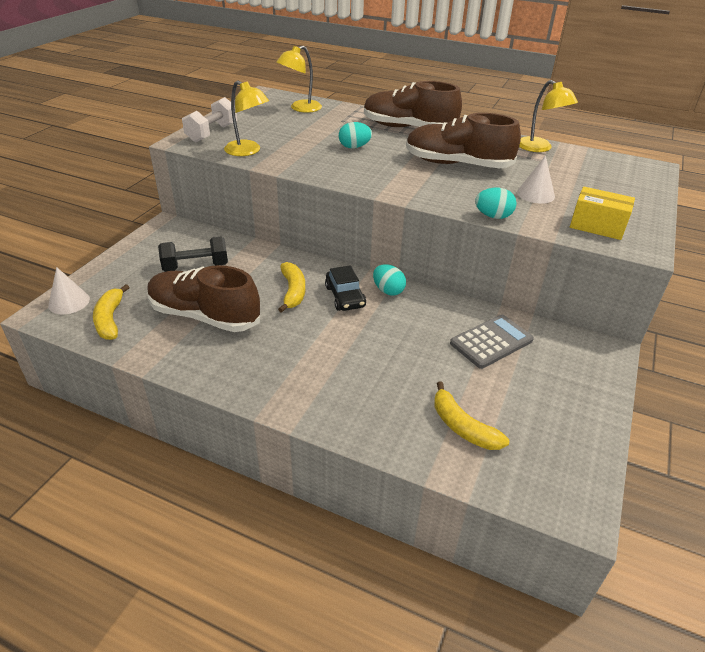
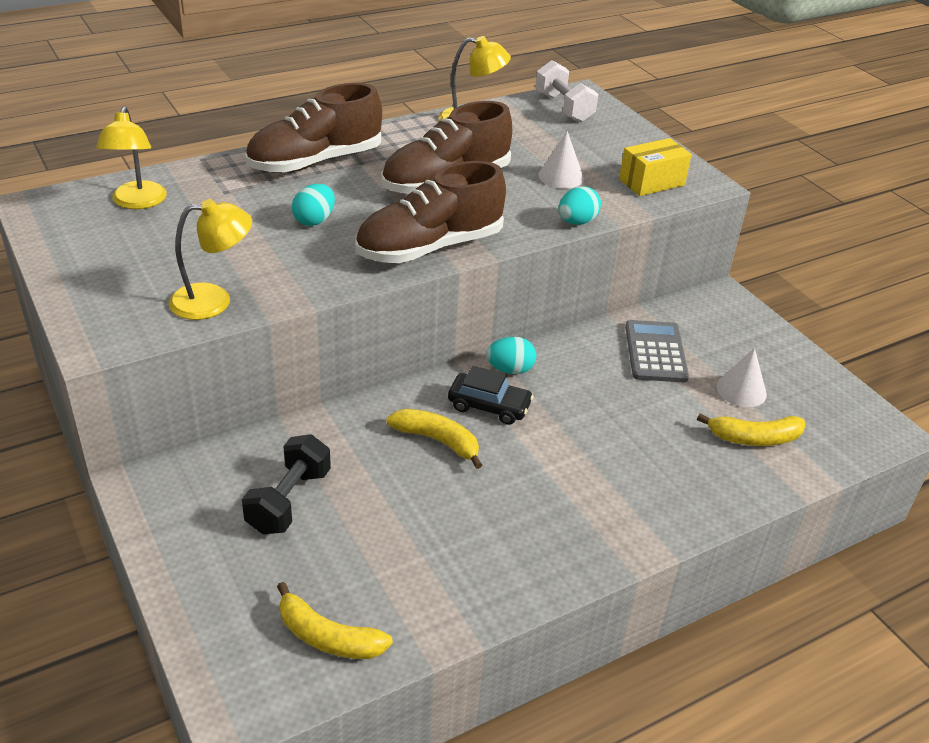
camera: 55 degrees left, 0 degrees up
white cone [48,267,90,314] -> white cone moved to [716,348,767,407]
brown shoe [147,265,260,332] -> brown shoe moved to [355,161,506,263]
white dumbbell [182,97,237,142] -> white dumbbell moved to [535,60,598,122]

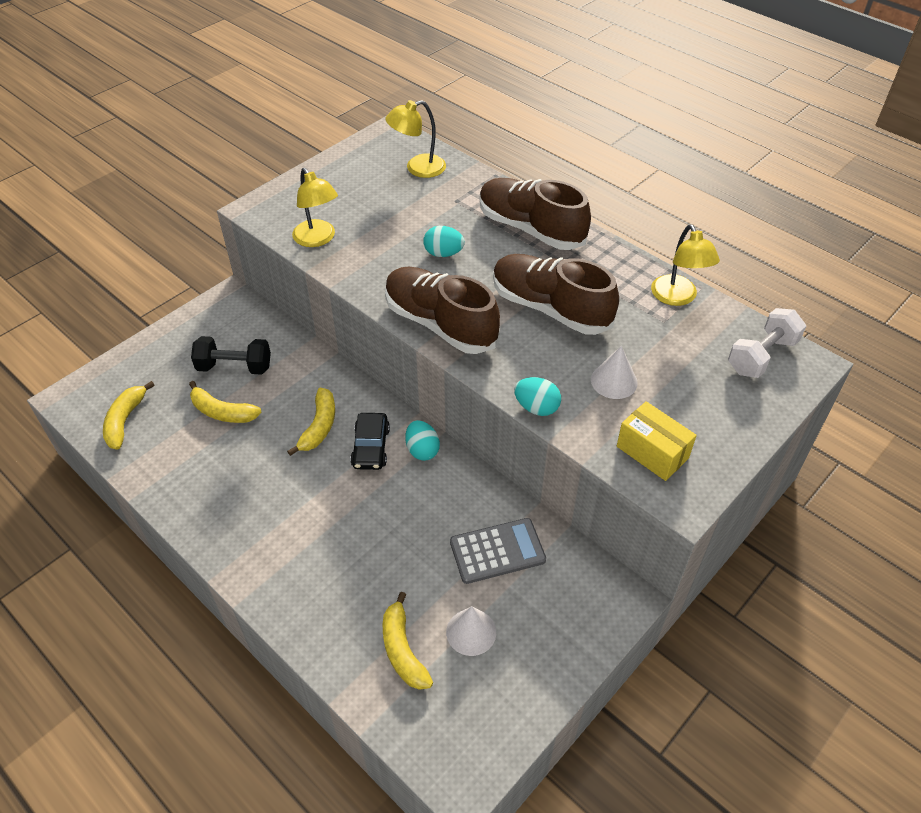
camera: 75 degrees right, 10 degrees up
none -> yellow banana [189,381,262,423]

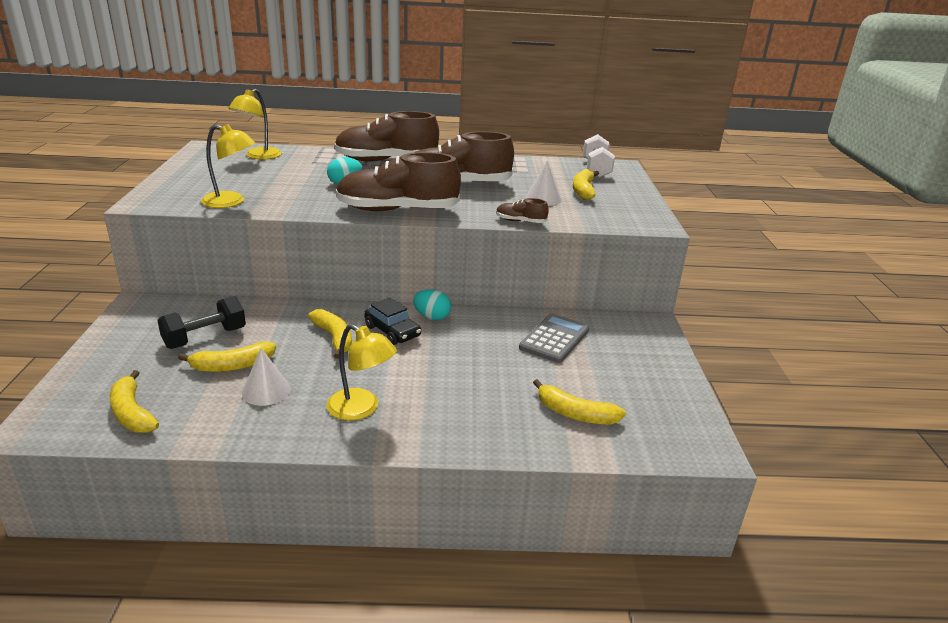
camera: 45 degrees left, 20 degrees down
white cone [446,606,496,656] -> white cone moved to [242,348,291,406]
turquoise egg [514,377,561,416] -> brown shoe [496,198,549,223]
yellow box [617,401,697,481] -> none
yellow lamp [651,224,720,306] -> yellow lamp moved to [326,324,397,421]
none -> yellow banana [573,169,599,200]

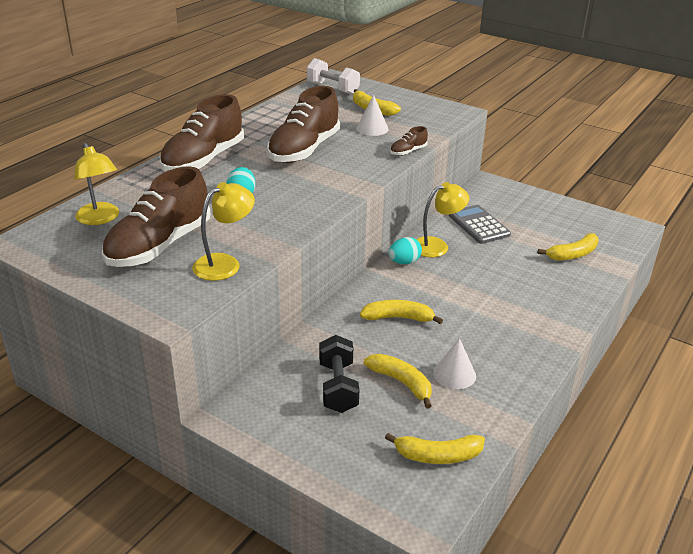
camera: 55 degrees left, 5 degrees up
yellow banana [178,342,276,372] -> yellow banana turned 60 degrees counterclockwise [364,354,432,409]
yellow lamp [326,324,397,421] -> yellow lamp moved to [416,182,469,257]
brown shoe [336,152,461,211] -> brown shoe moved to [102,166,211,267]
black car [364,298,421,345] -> none

